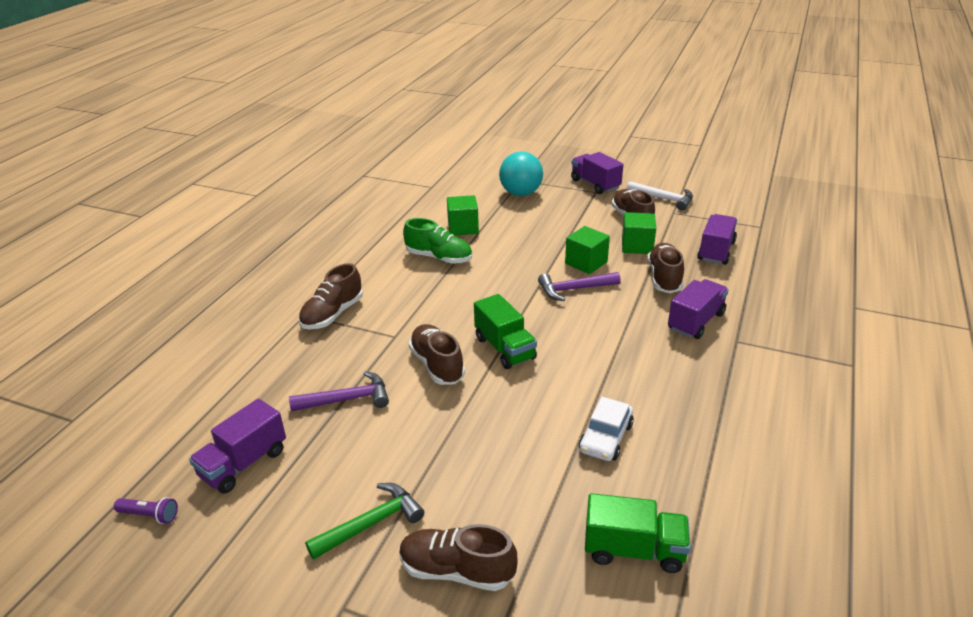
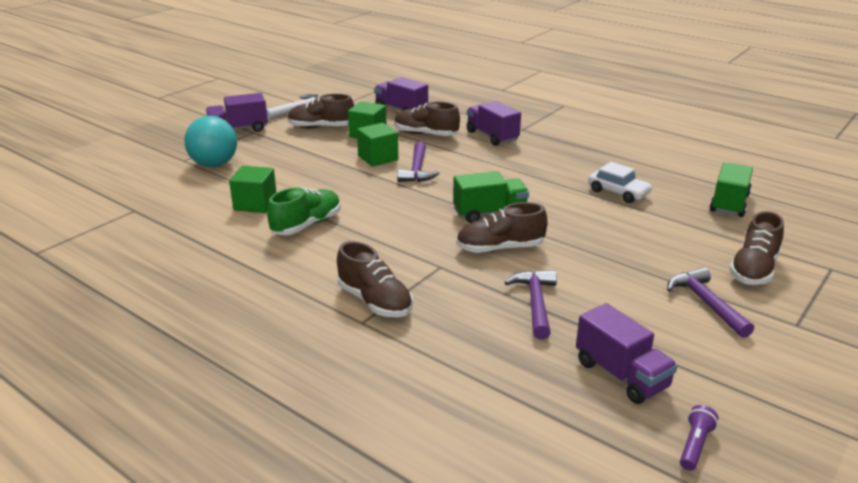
camera: 75 degrees left, 5 degrees down
green hammer [305,483,424,560] -> purple hammer [667,267,754,338]

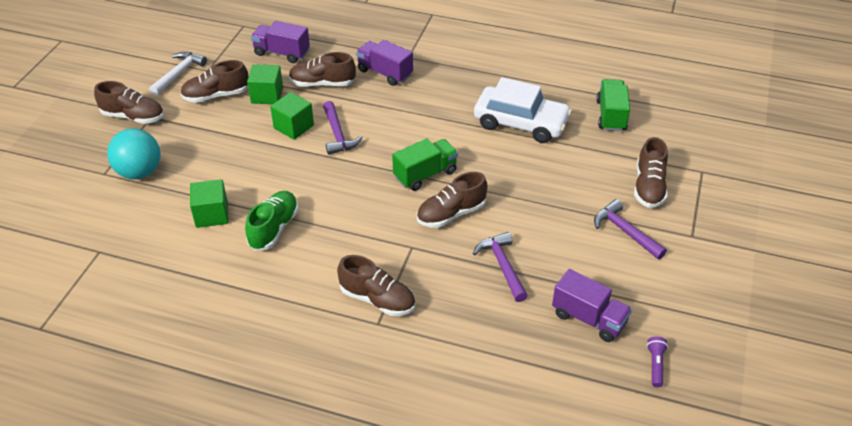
camera: 20 degrees left, 15 degrees up
purple truck [206,93,268,132] -> brown shoe [94,81,164,124]
white car [588,162,653,203] -> white car [474,77,572,143], size x1.74

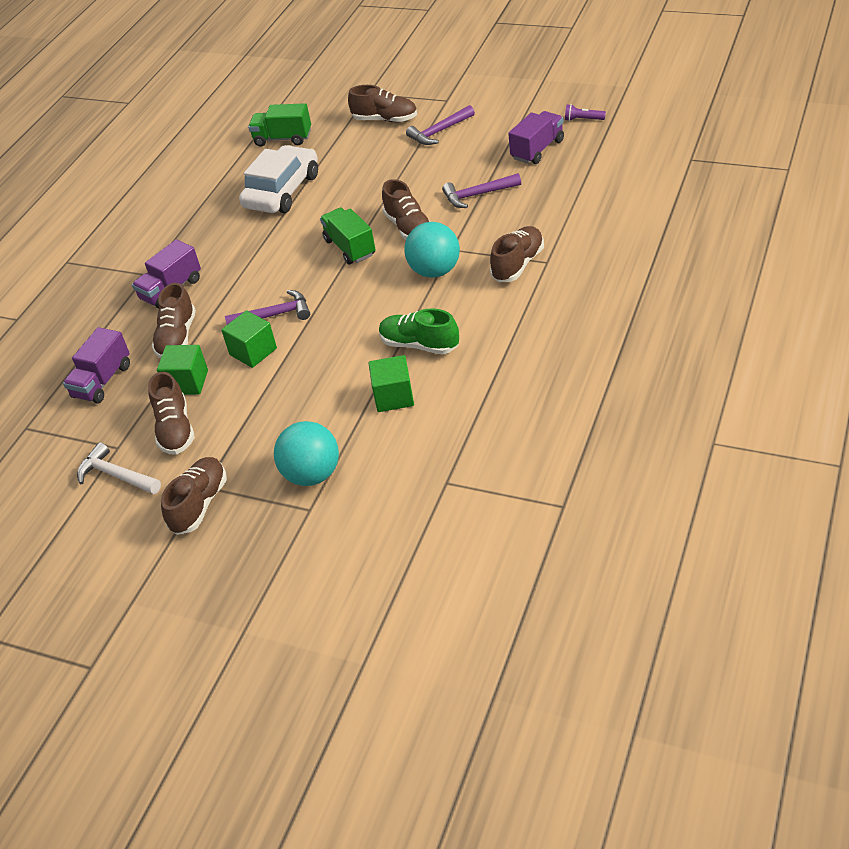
camera: 80 degrees left, 0 degrees up
none -> turquoise ball [404,222,460,278]

